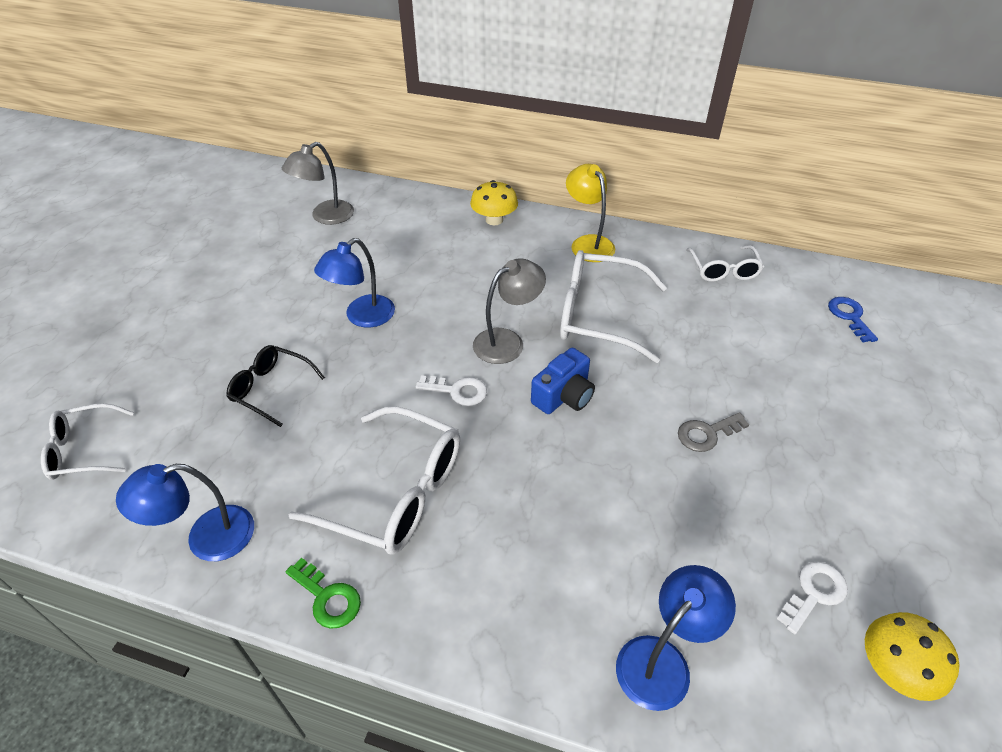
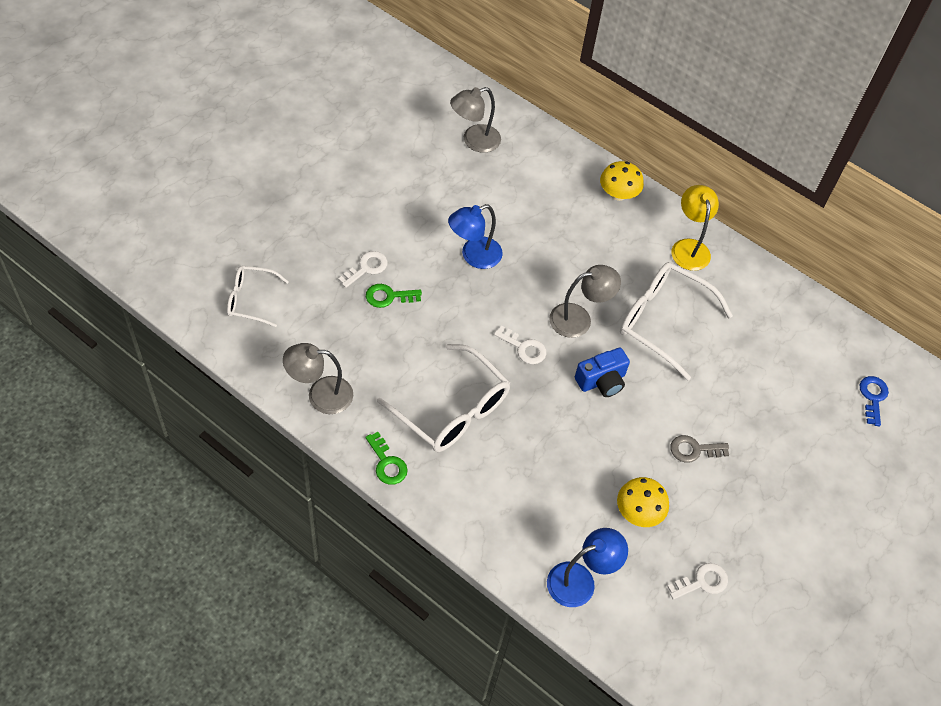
camera: 15 degrees right, 10 degrees up
blue lamp [116,464,254,561] -> grey lamp [283,343,353,414]
black glasses [227,345,325,427] -> green key [366,284,422,308]
white glasses [686,245,764,282] -> none
yellow mushroom [865,612,960,701] -> yellow mushroom moved to [617,477,669,527]
none -> white key [338,251,388,288]

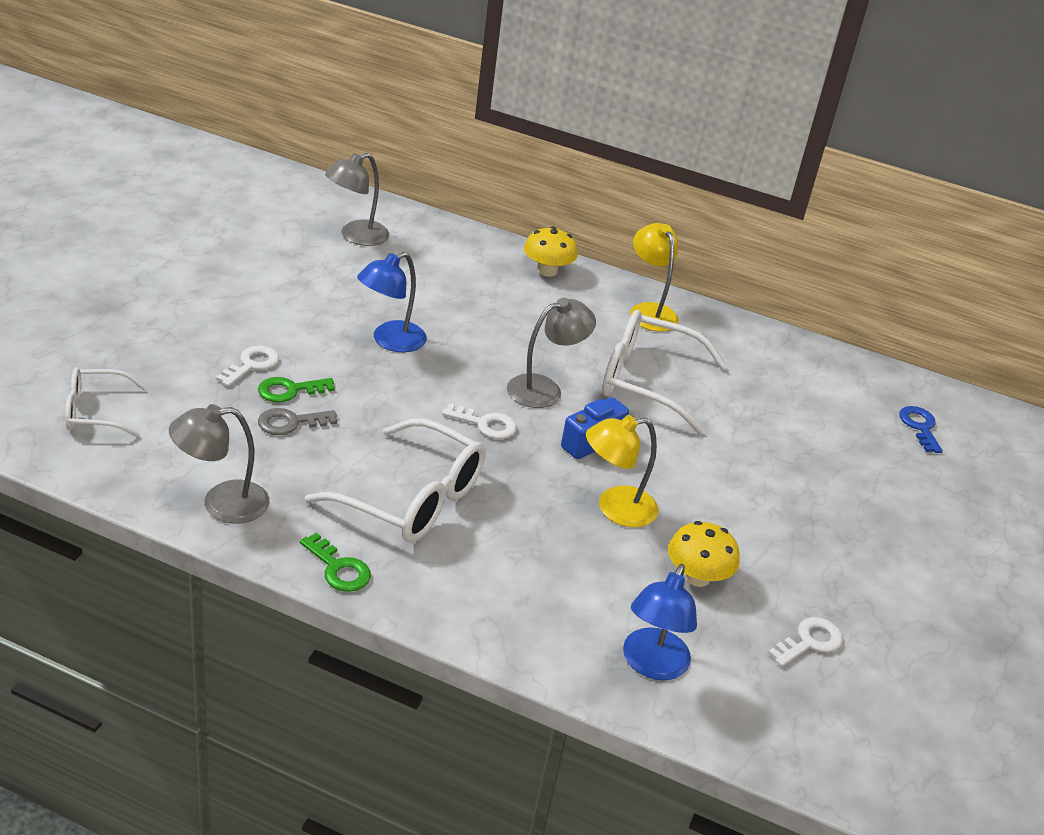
camera: 15 degrees left, 20 degrees down
blue lamp [547,528,628,607] -> blue lamp turned 150 degrees clockwise [623,564,697,680]
grey key [670,435,729,463] -> grey key moved to [258,408,337,435]
none -> yellow lamp [586,415,659,527]

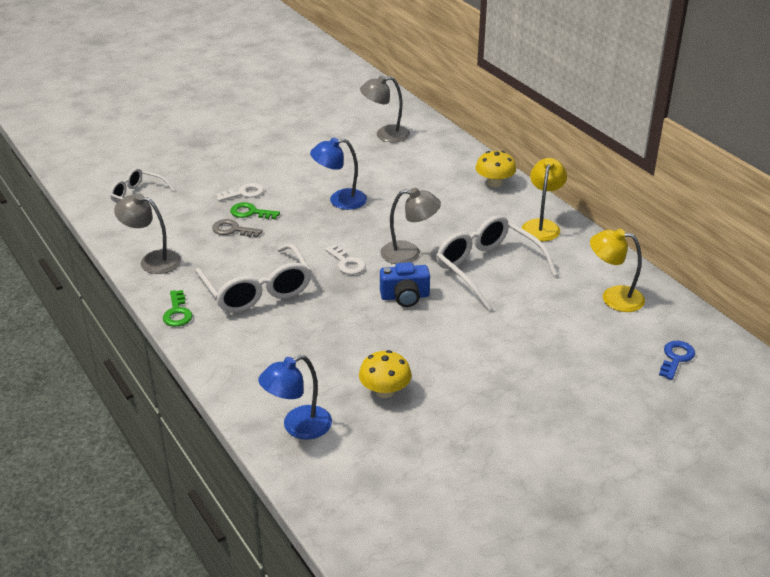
camera: 40 degrees right, 0 degrees up
yellow lamp [586,415,659,527] -> yellow lamp moved to [590,229,645,312]
white key [768,617,843,667] -> none

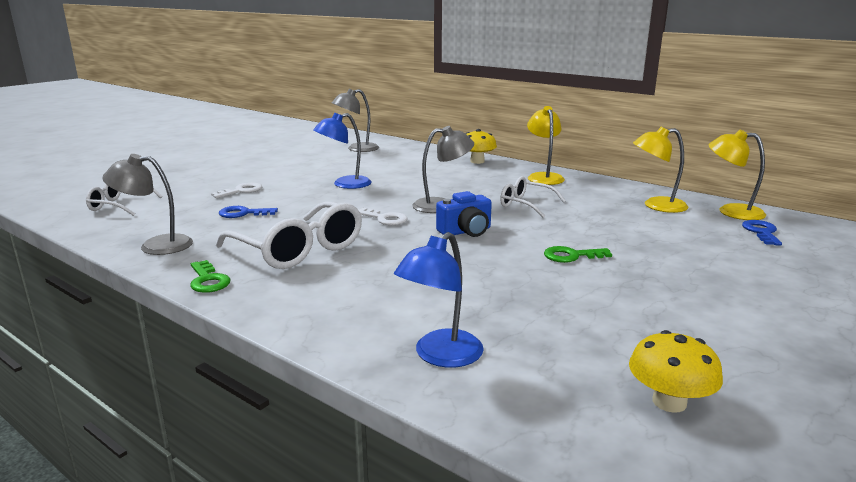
camera: 20 degrees left, 15 degrees down
grey key [212,219,263,238] -> blue key [219,206,278,218]
green key [230,202,280,219] -> green key moved to [544,246,612,263]
yellow mushroom [359,350,412,398] -> yellow mushroom moved to [629,330,723,413]
white glasses [436,215,558,310] -> white glasses [500,176,566,218], size x0.58
none -> yellow lamp [709,130,766,220]

